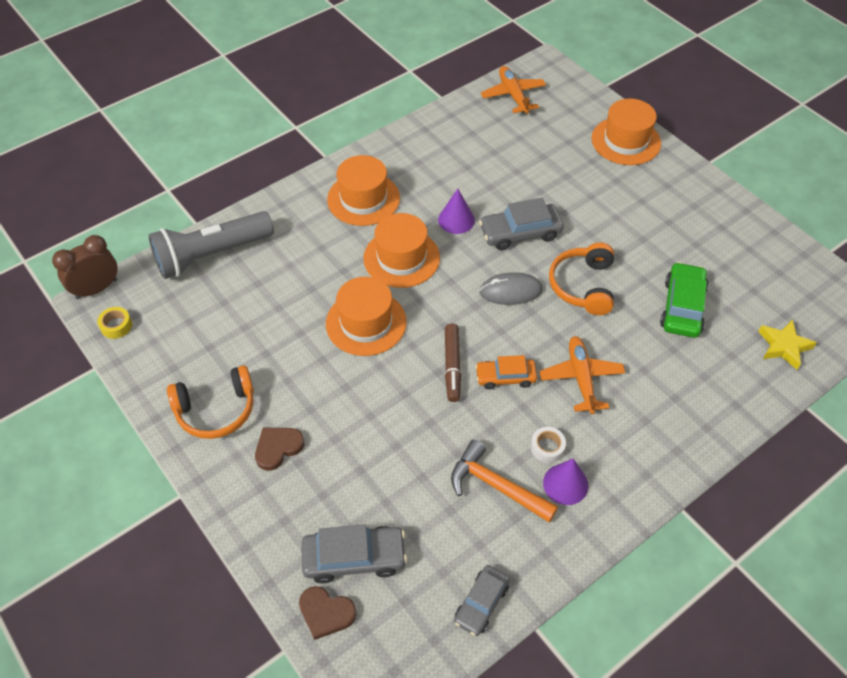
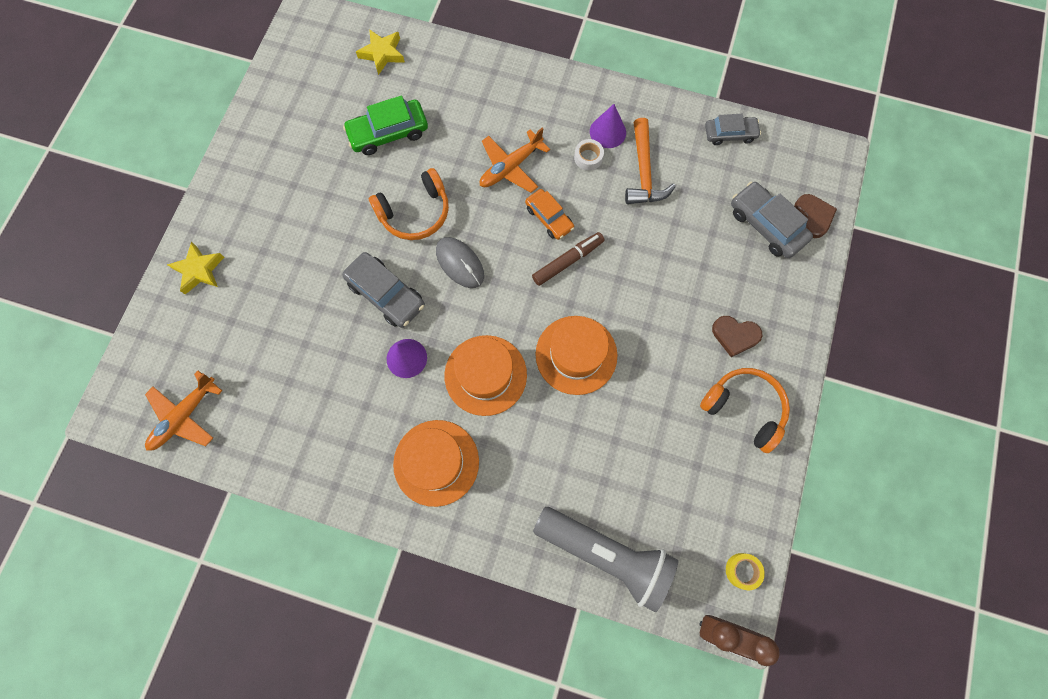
camera: 125 degrees left, 20 degrees up
orange hat [591,99,661,165] -> yellow star [167,242,224,295]

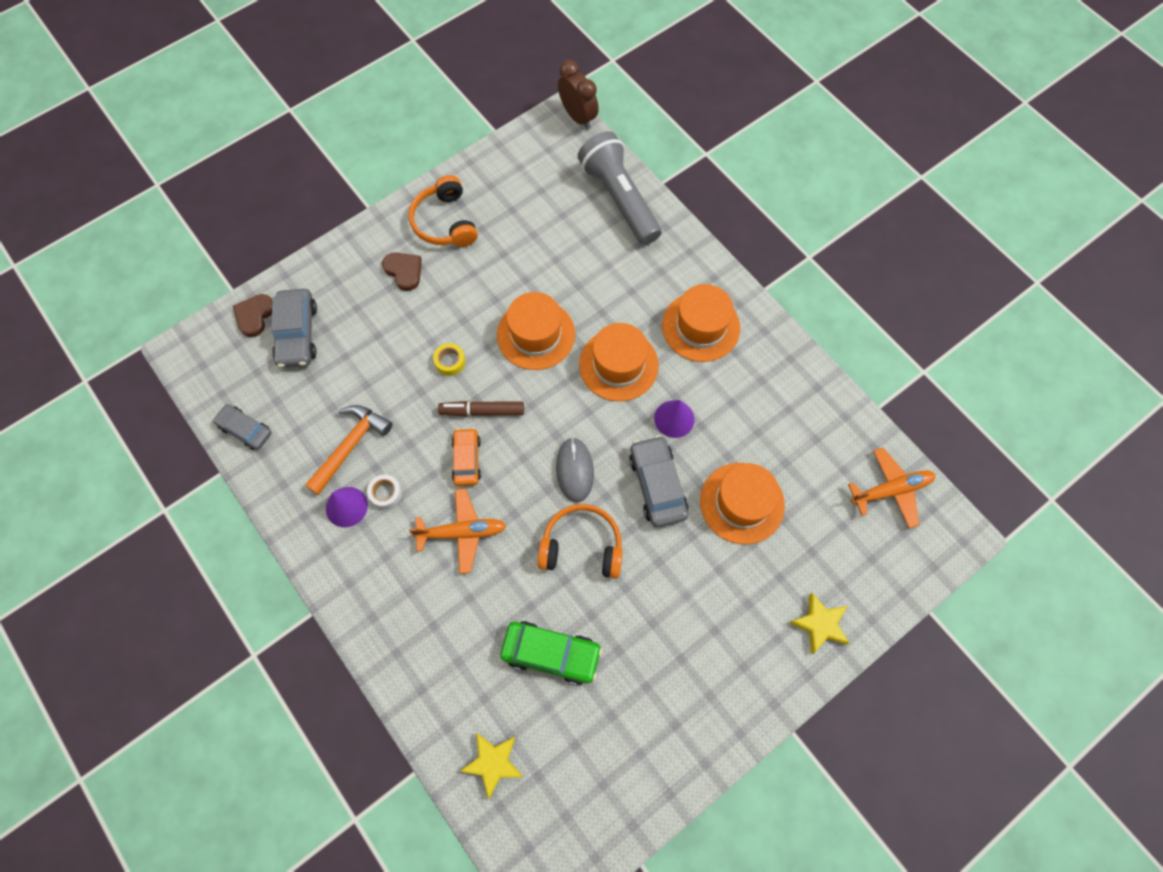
camera: 145 degrees left, 5 degrees down
yellow tape [726,553,765,590] -> yellow tape moved to [433,343,465,376]
none -> orange hat [700,463,785,545]

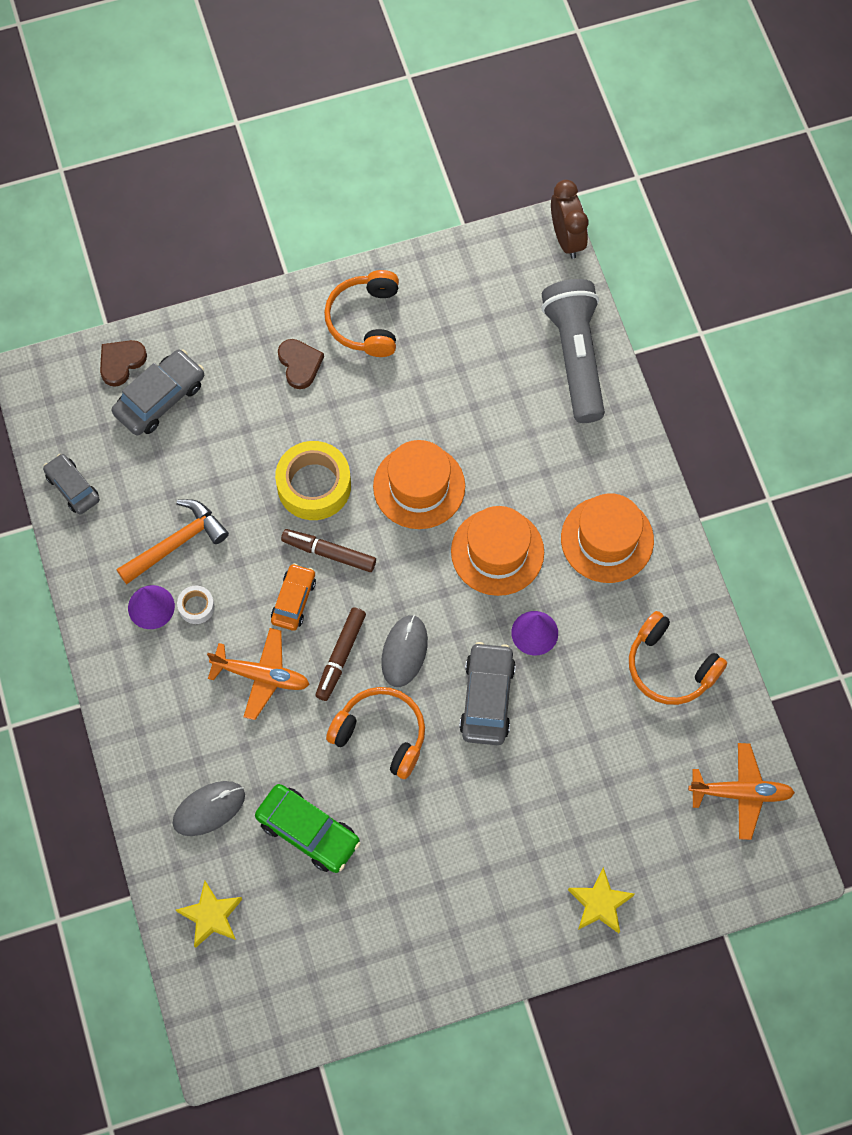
camera: 20 degrees right, 0 degrees up
grey car [271,289,317,368] -> grey car turned 150 degrees counterclockwise [112,349,204,436]
yellow tape [433,343,465,376] -> yellow tape [275,441,351,520], size x2.10
orange hat [700,463,785,545] -> none
none -> grey mouse [173,781,245,836]
none -> brown marker [315,608,366,701]
none -> orange headphones [629,611,727,705]

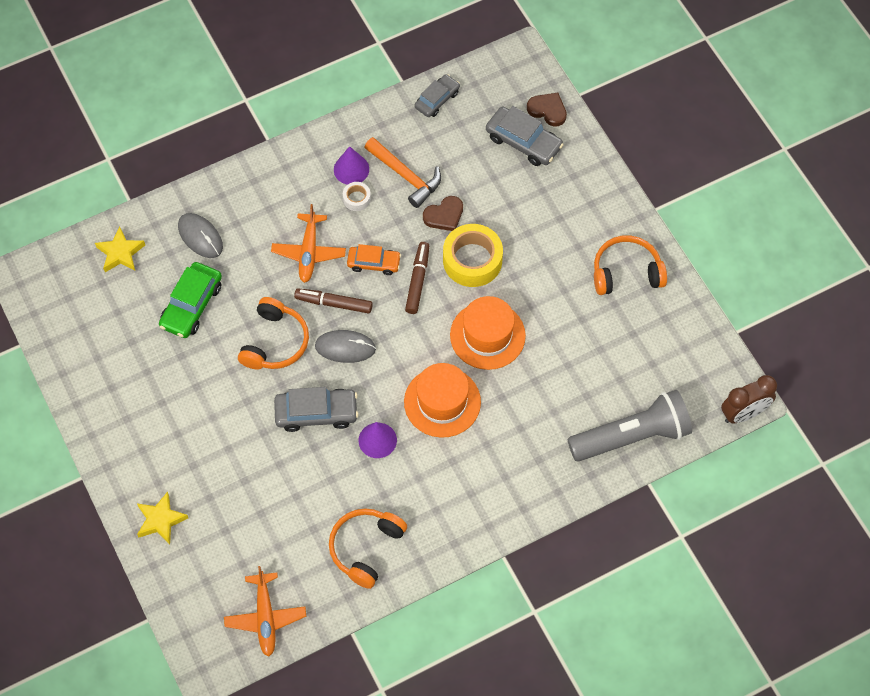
camera: 80 degrees right, 5 degrees down
brown heart [278,339,324,389] -> brown heart moved to [423,196,463,231]
orange hat [561,493,654,583] -> none

